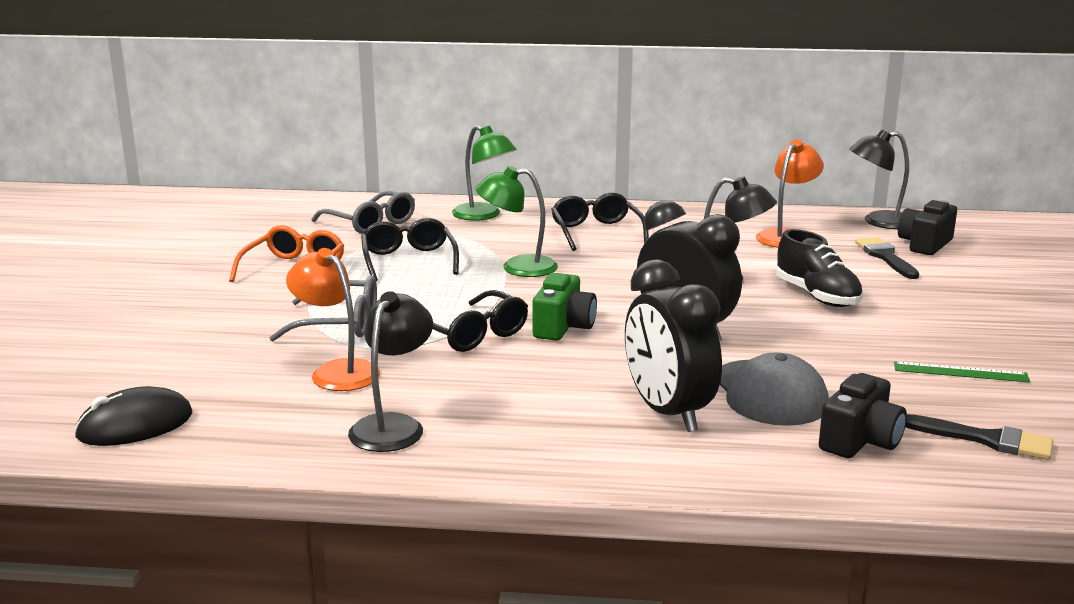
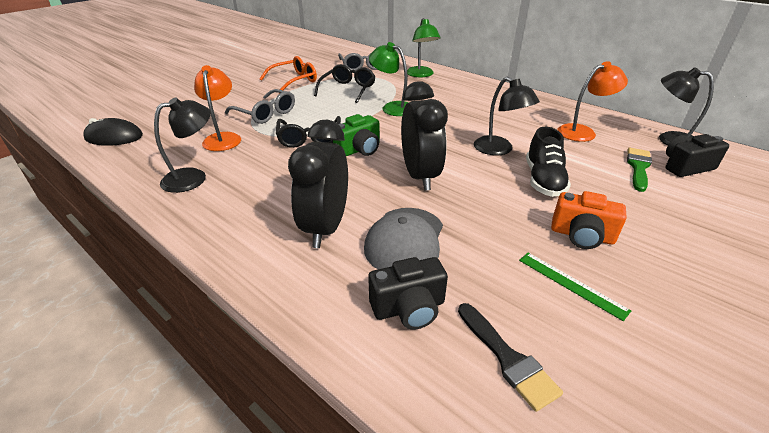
camera: 35 degrees right, 15 degrees up
black glasses [551,192,649,251] -> none
black brush [855,237,919,279] -> green brush [627,148,652,192]
none -> orange camera [551,191,627,249]

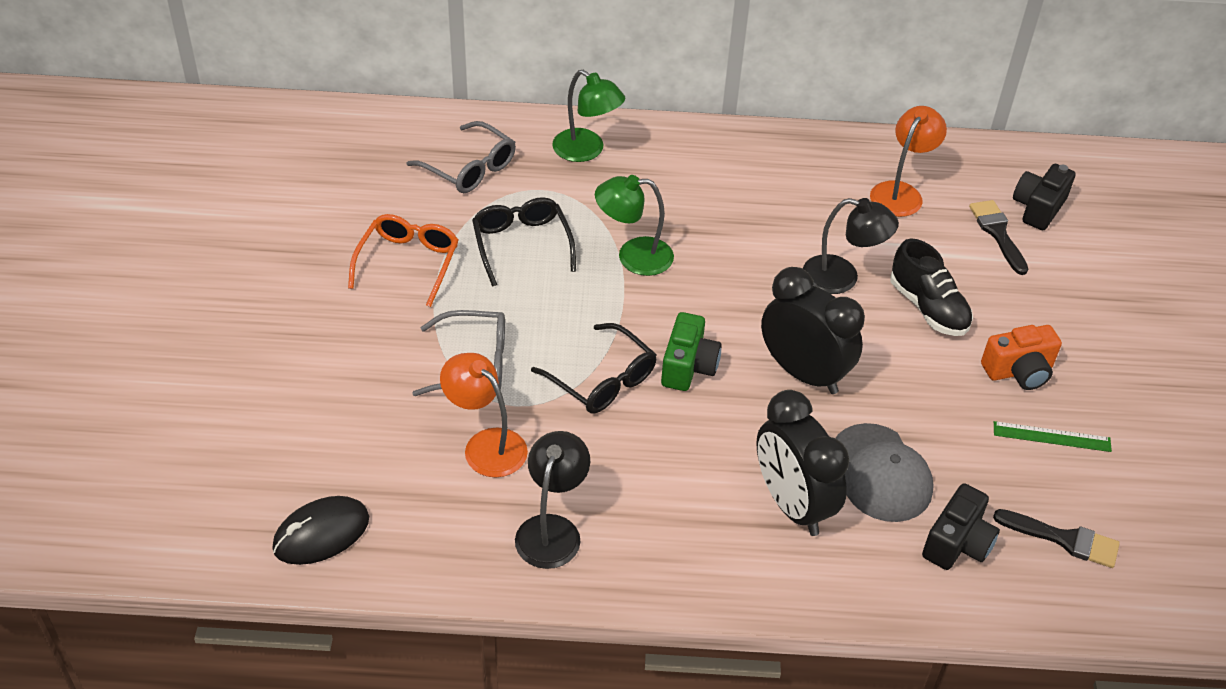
camera: 40 degrees left, 10 degrees up
green brush [627,148,652,192] -> black brush [969,200,1028,275]
black lamp [659,67,714,146] -> none

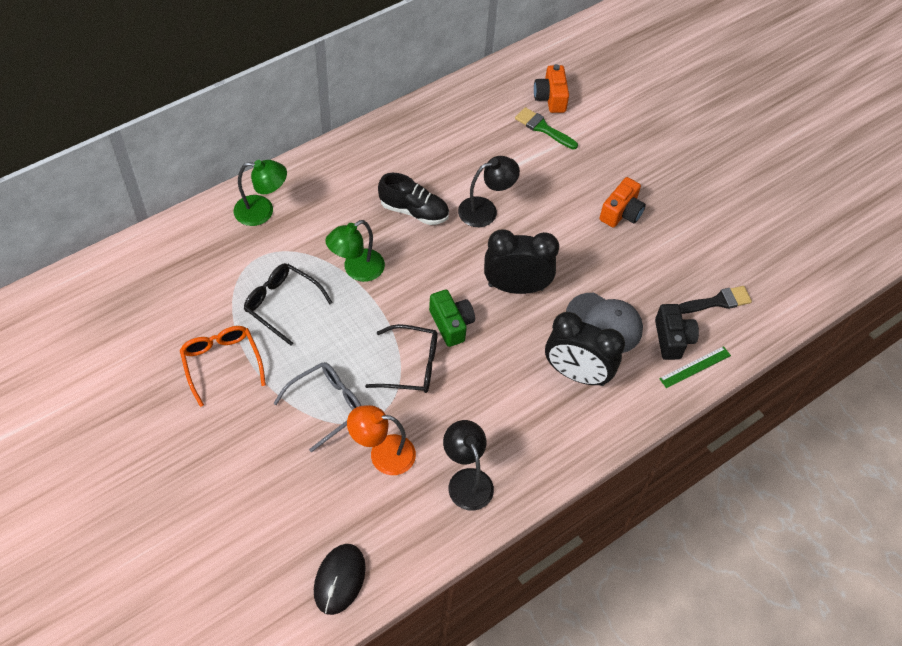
camera: 40 degrees left, 10 degrees up
grey glasses [407,121,516,193] -> none
orange lamp [870,106,947,217] -> none
black shoe [890,238,973,336] -> black shoe moved to [378,173,449,225]
black brush [969,200,1028,275] -> green brush [515,107,578,149]
green ruler [994,421,1112,452] -> green ruler moved to [659,346,731,388]
black camera [1013,164,1076,230] -> orange camera [534,64,569,113]

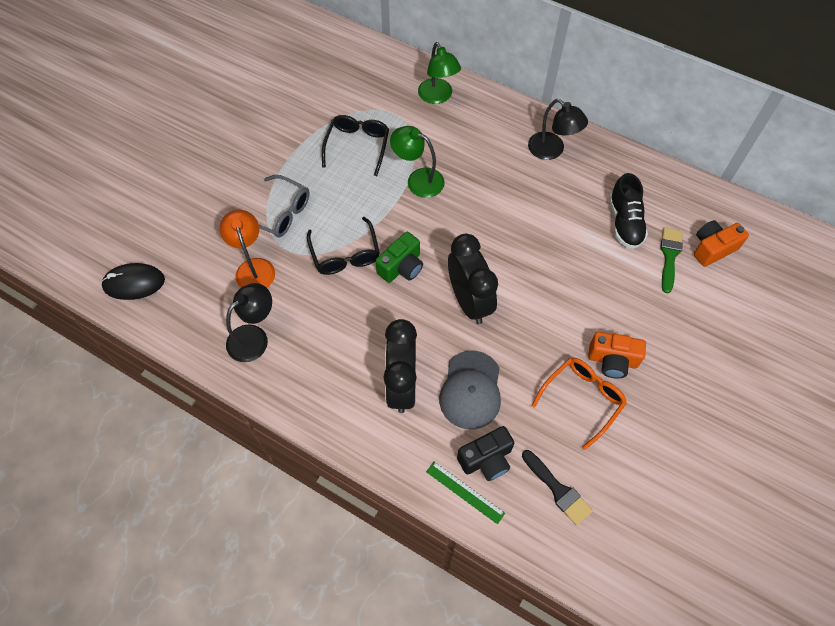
camera: 70 degrees right, 5 degrees up
orange glasses [180,326,266,407] -> orange glasses moved to [531,358,627,450]
black shoe [378,173,449,225] -> black shoe moved to [609,173,648,249]
black lamp [458,156,520,227] -> black lamp moved to [528,99,588,160]

